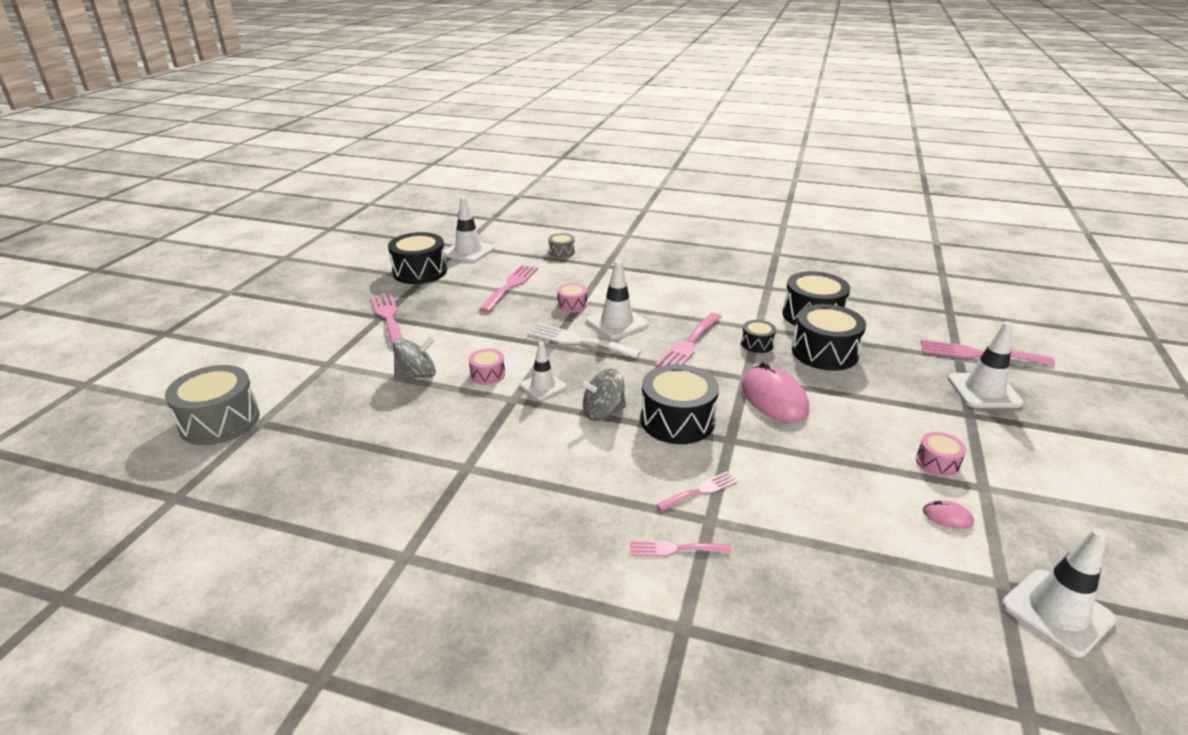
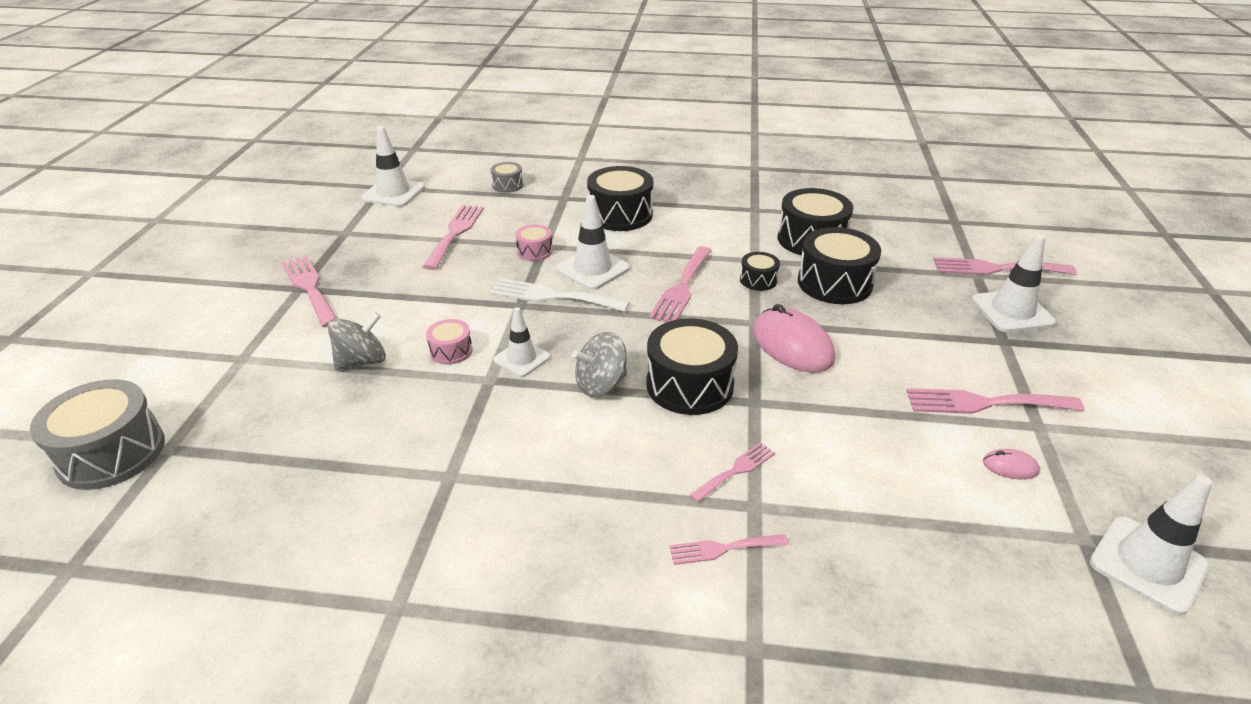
camera: 10 degrees left, 5 degrees up
black drum [388,232,447,284] -> black drum moved to [587,166,653,231]
pink drum [916,432,966,477] -> pink fork [906,388,1084,414]

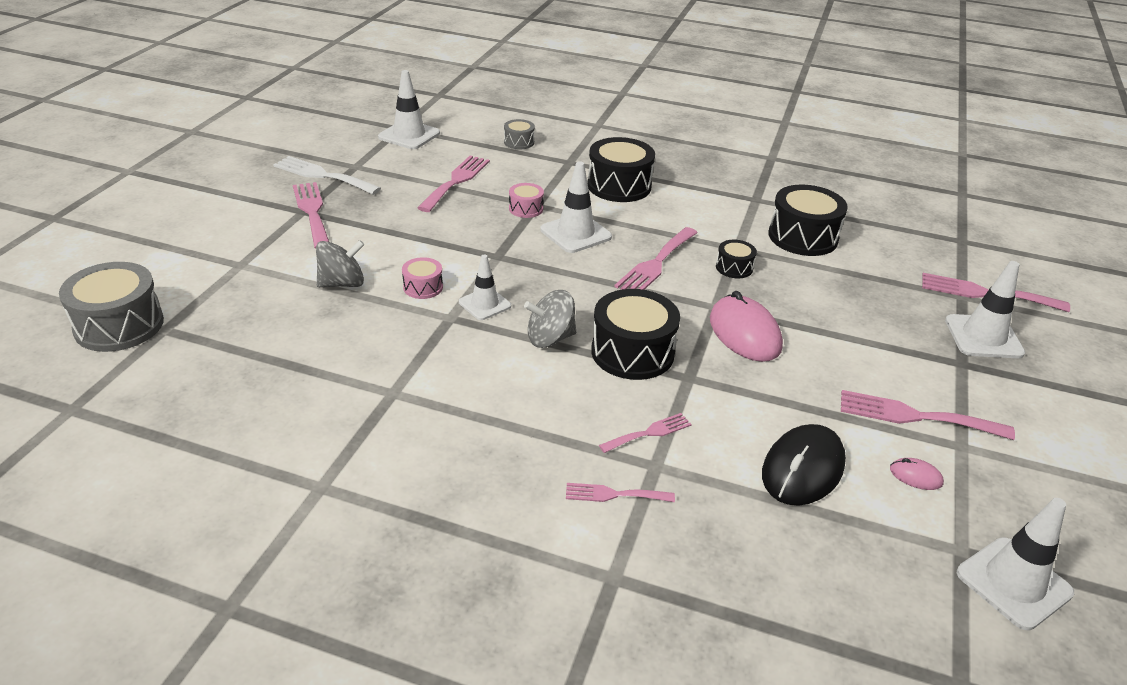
camera: 10 degrees right, 0 degrees up
white fork [490,278,629,312] -> white fork moved to [273,156,381,195]
black drum [798,227,881,304] -> none
none -> black mouse [762,424,846,506]

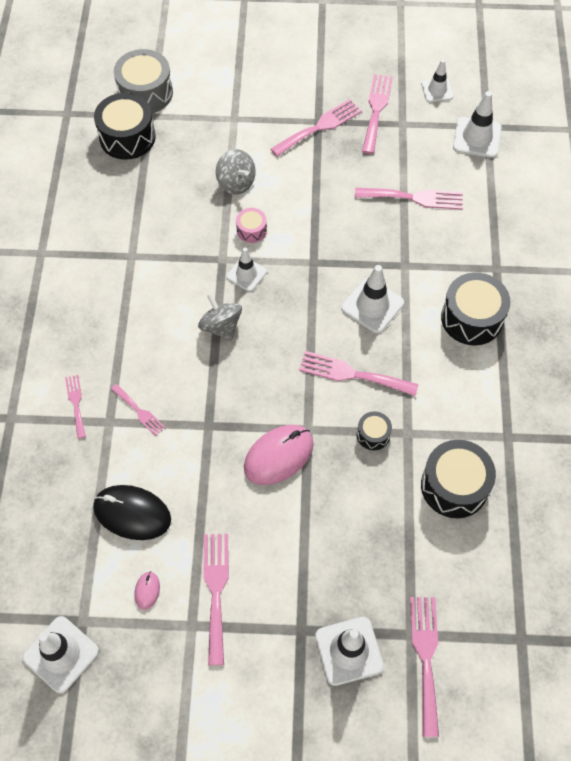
camera: 75 degrees right, 25 degrees up
white fork [273,156,381,195] -> pink fork [362,74,393,154]
grey drum [504,119,535,149] -> none
pink drum [509,183,544,218] -> none
black drum [591,289,680,380] -> black drum moved to [94,93,156,160]
none -> white traffic cone [421,59,454,102]

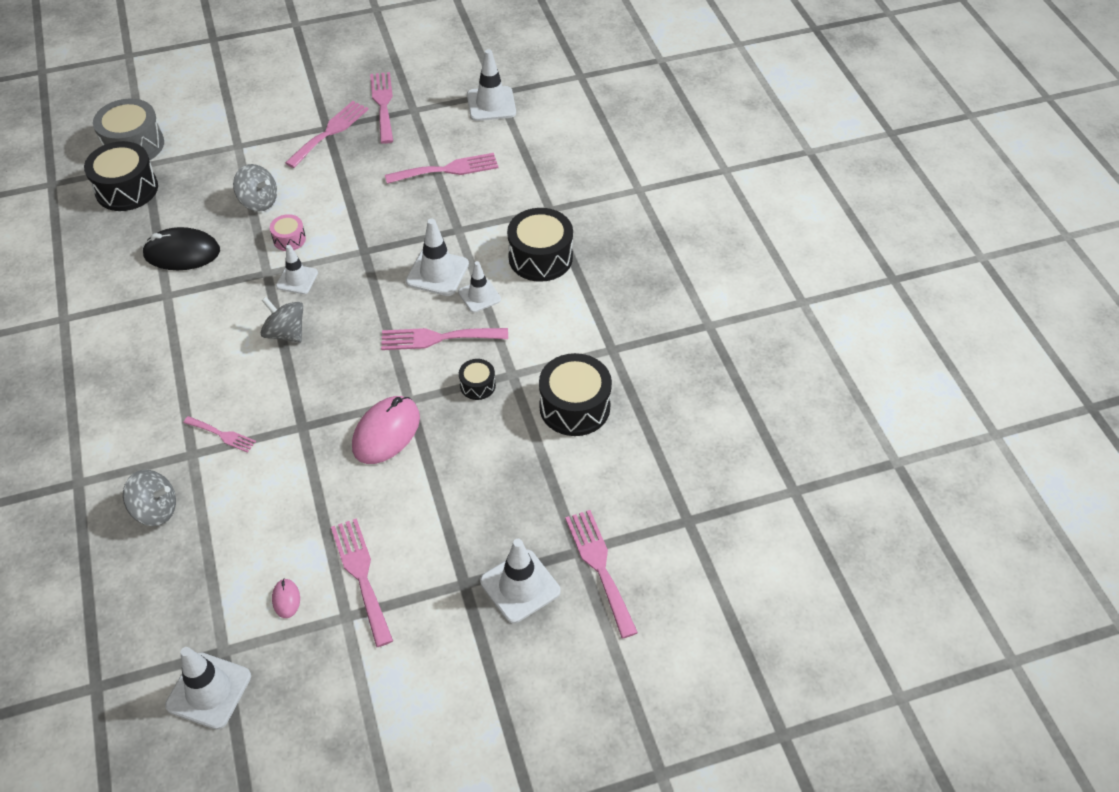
camera: 20 degrees left, 10 degrees down
pink fork [65,375,86,439] -> none
black mouse [93,485,171,540] -> black mouse moved to [142,227,220,270]
white traffic cone [421,59,454,102] -> white traffic cone moved to [458,261,501,313]
none -> grey spinning top [123,470,176,526]

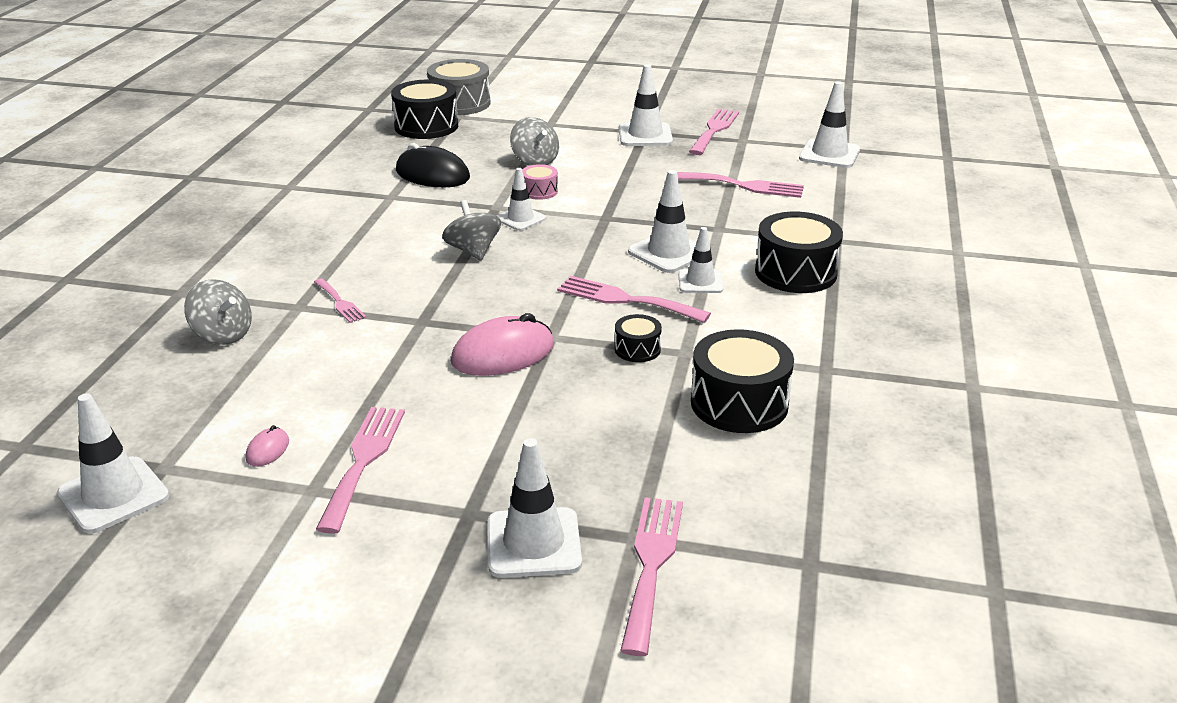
camera: 30 degrees right, 20 degrees down
pink fork [285,101,369,168] -> white traffic cone [619,64,673,146]

